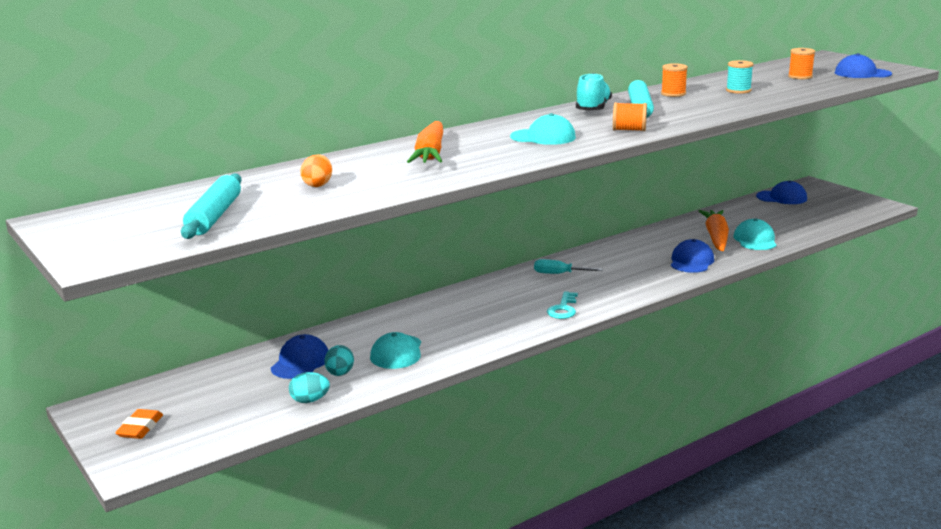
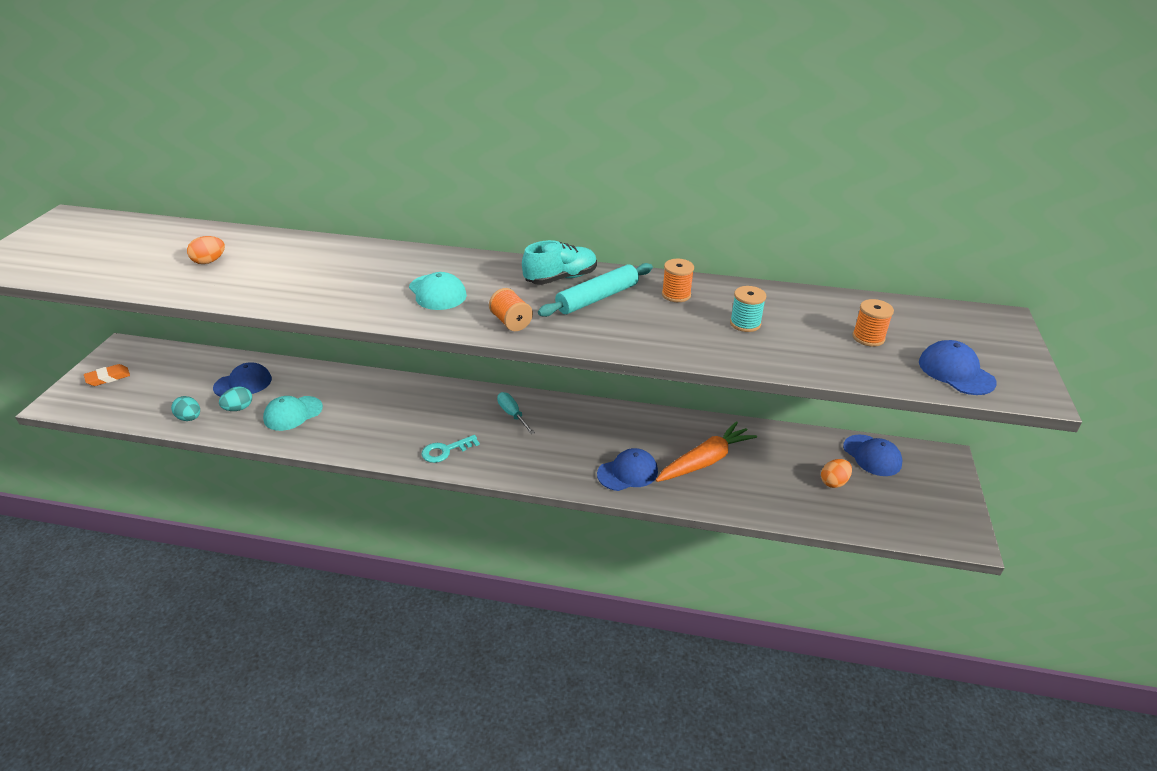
camera: 45 degrees right, 15 degrees up
turquoise rolling pin [181,173,241,239] -> none
orange carrot [407,121,443,163] -> none
turquoise cap [733,218,777,250] -> none
none -> orange egg [821,459,852,488]

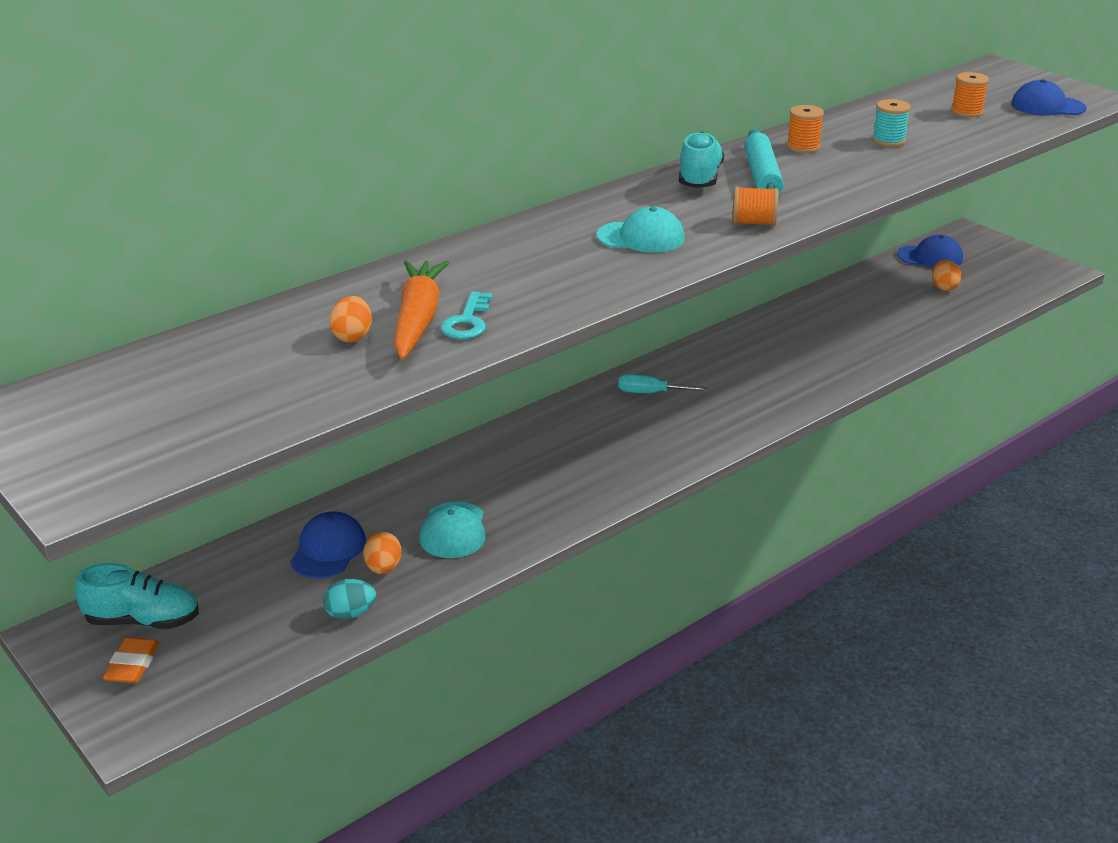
camera: 50 degrees left, 5 degrees down
turquoise egg [219,386,252,411] -> orange egg [363,532,402,574]
turquoise key [422,435,480,463] -> turquoise key moved to [440,291,493,339]
blue cap [597,448,658,491] -> none
orange carrot [656,421,757,482] -> orange carrot moved to [394,260,449,359]
none -> turquoise shoe [75,563,199,629]

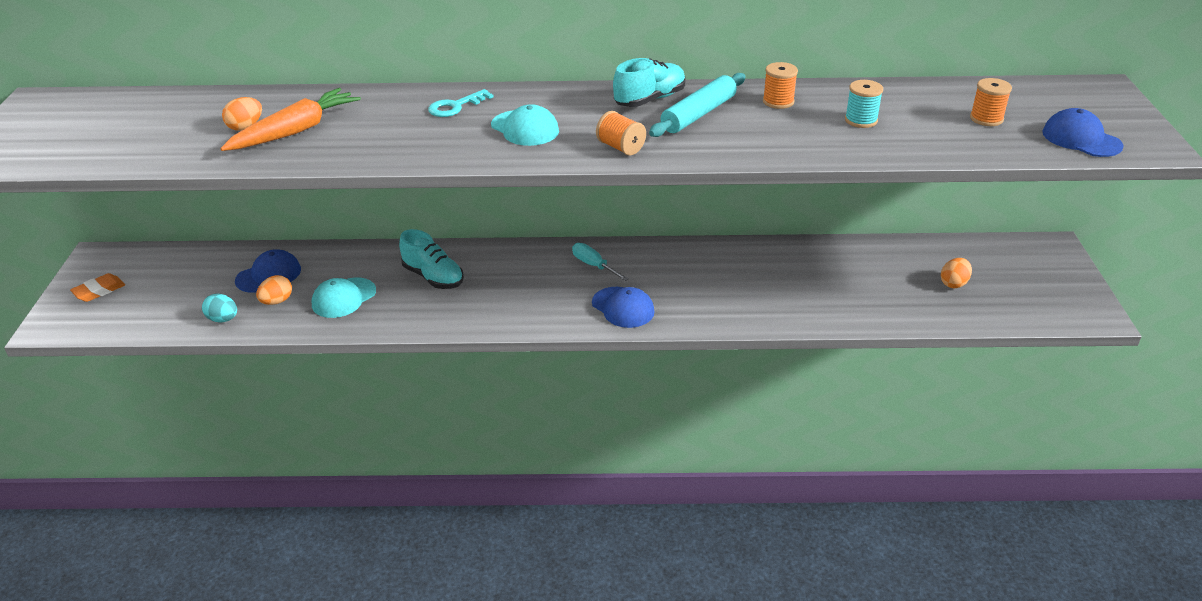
camera: 40 degrees right, 5 degrees up
turquoise shoe [75,563,199,629] -> turquoise shoe moved to [399,229,464,289]
turquoise key [440,291,493,339] -> turquoise key moved to [428,89,494,117]
blue cap [897,235,963,268] -> blue cap moved to [592,287,655,328]

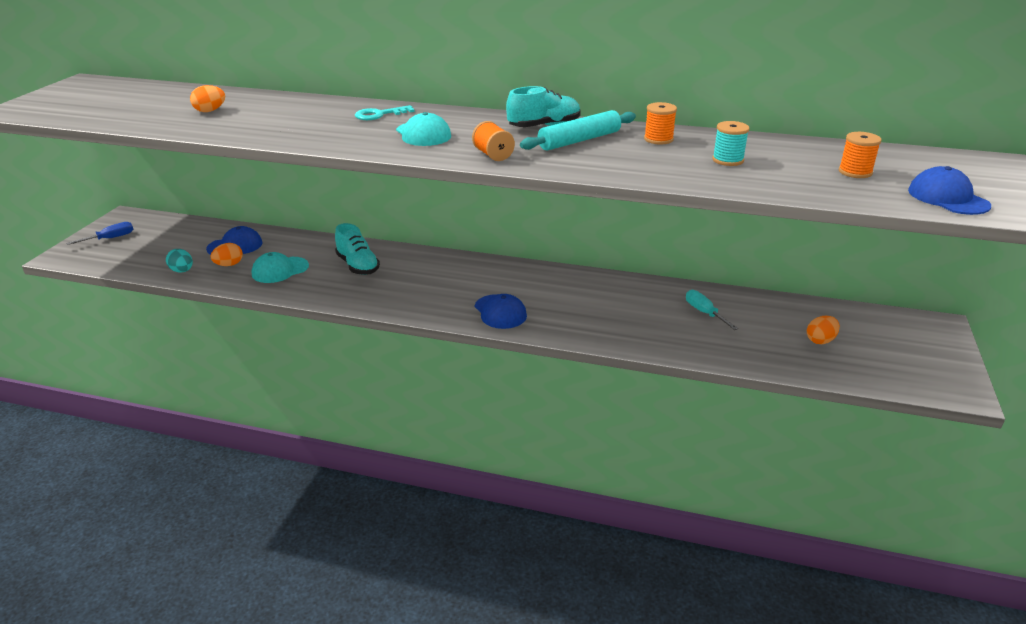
camera: 15 degrees right, 5 degrees down
orange eraser [70,273,125,302] -> blue screwdriver [66,222,133,245]
orange carrot [220,88,361,151] -> none
turquoise screwdriver [572,243,629,281] -> turquoise screwdriver moved to [686,290,738,330]

